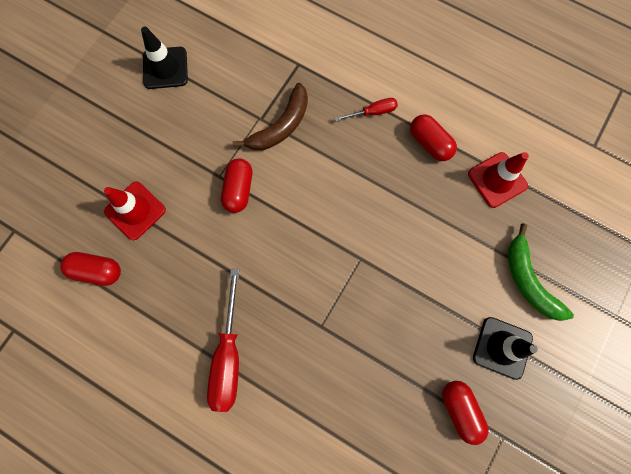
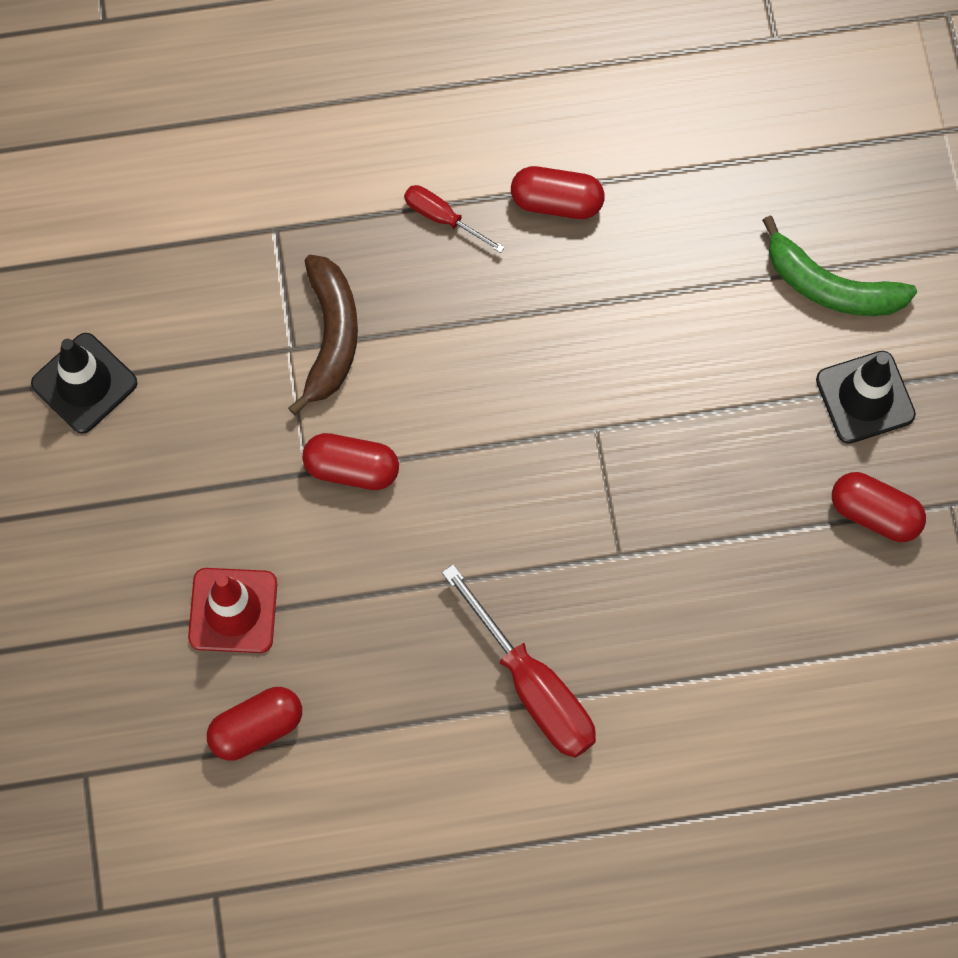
camera: 40 degrees left, 5 degrees down
red capsule [221,158,252,213] -> red capsule turned 45 degrees counterclockwise [302,433,399,490]
red screwdriver [335,98,398,121] -> red screwdriver turned 90 degrees counterclockwise [404,185,505,253]
red traffic cone [468,152,529,208] -> none

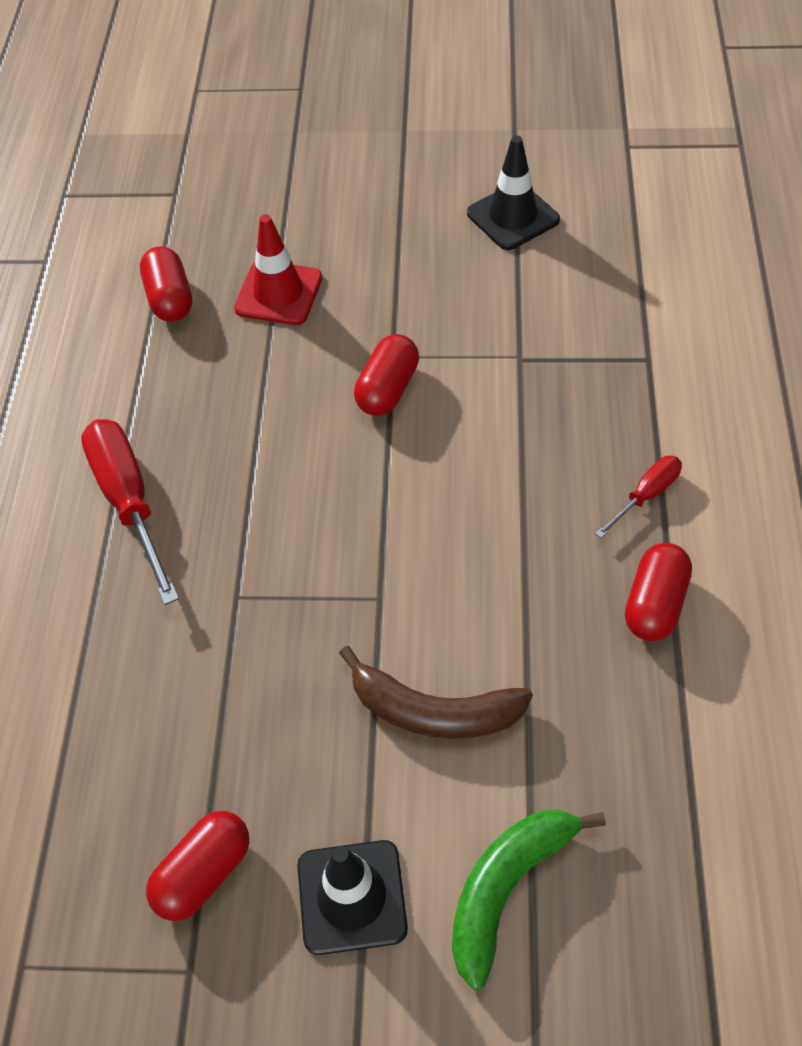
camera: 105 degrees right, 15 degrees down
brown banana [288,255,358,415] -> brown banana moved to [339,646,533,739]
red screwdriver [442,564,596,758] -> red screwdriver turned 90 degrees clockwise [81,419,179,605]

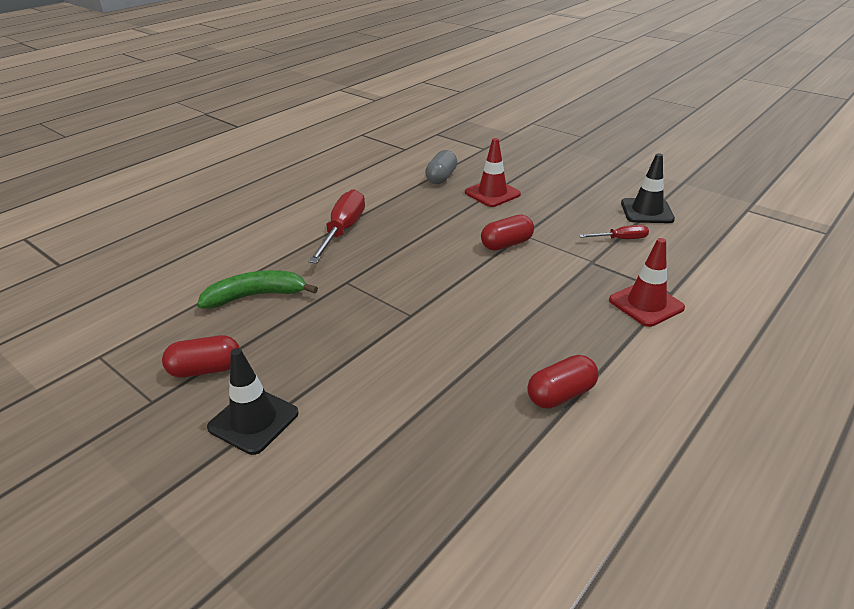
camera: 35 degrees right, 20 degrees down
red capsule [140,246,192,322] -> grey capsule [425,150,457,184]
brown banana [339,646,533,739] -> none
green banana [452,810,606,990] -> green banana moved to [197,270,318,309]
red screwdriver [595,456,682,538] -> red screwdriver moved to [579,225,649,239]
none -> red traffic cone [609,238,685,327]

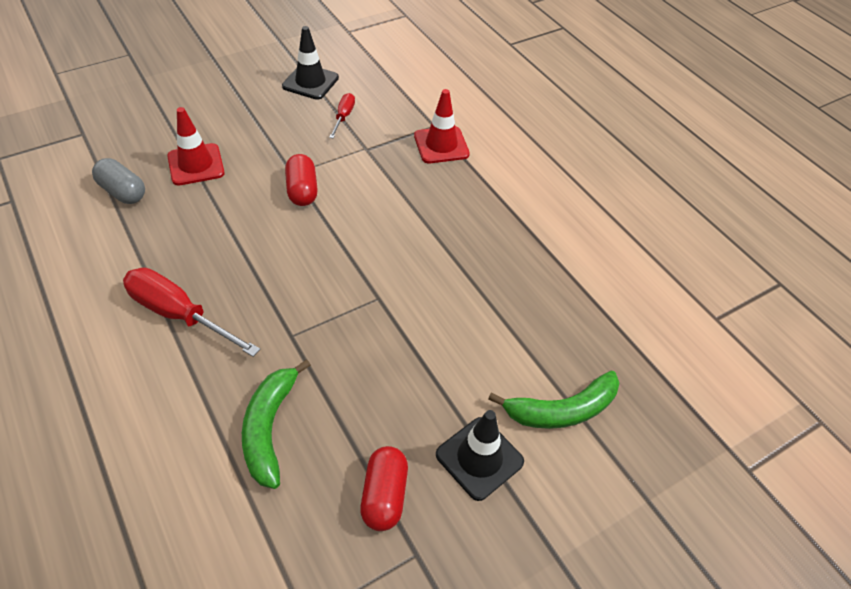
camera: 75 degrees left, 15 degrees up
red capsule [527,355,598,409] -> none
none -> green banana [488,370,619,429]

